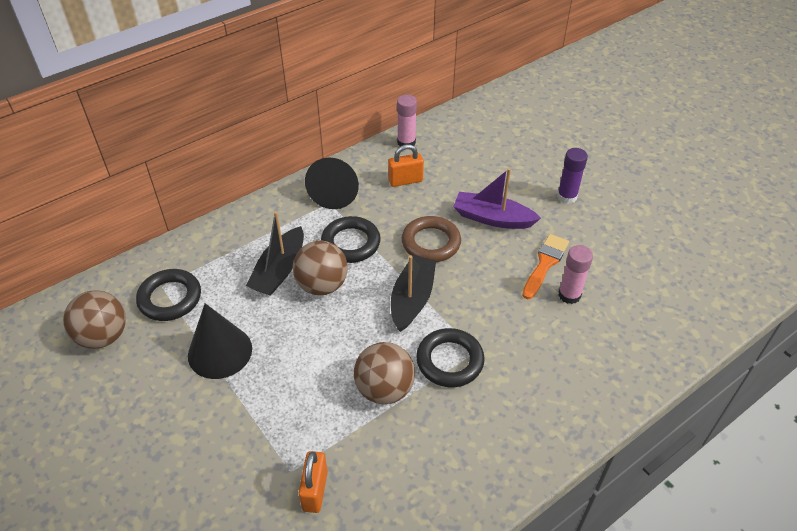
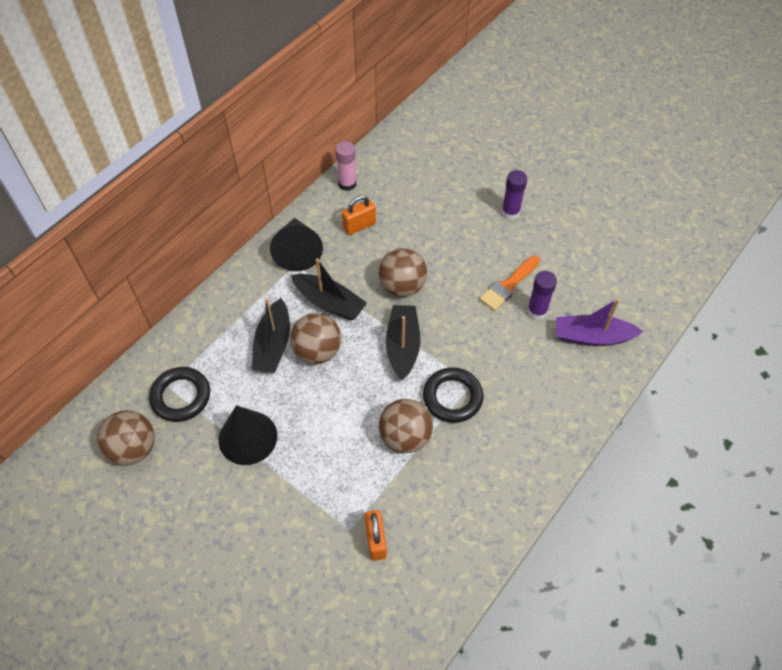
camera: 15 degrees left, 10 degrees up
black ring [321,216,381,263] -> black boat [291,258,367,320]
brown ring [402,216,461,262] -> brown ball [379,248,427,297]
purple boat [453,168,541,229] -> purple boat moved to [556,298,644,346]
orange brush [522,234,569,299] -> orange brush turned 150 degrees counterclockwise [480,256,540,311]
pink glue stick [558,245,593,304] -> purple glue stick [527,271,557,320]

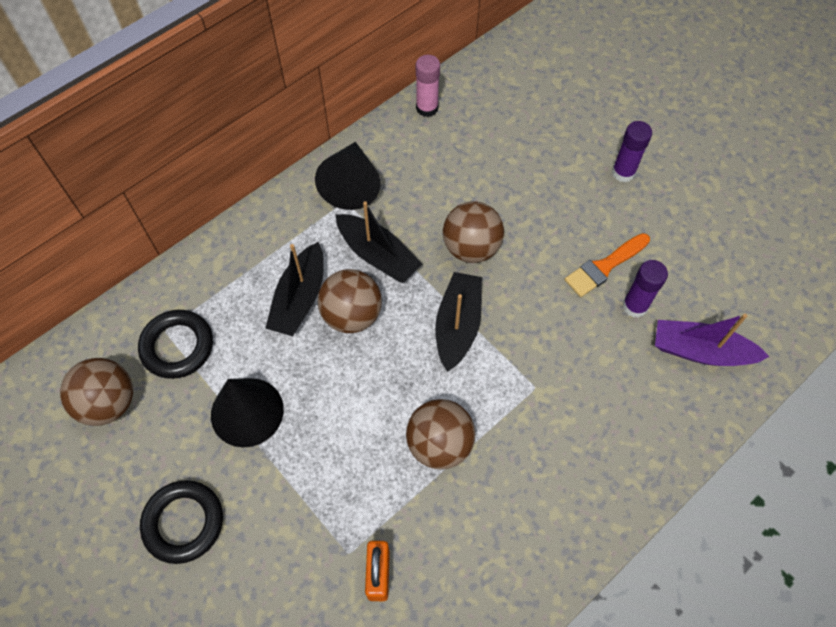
camera: 10 degrees right, 5 degrees up
orange padlock [342,195,376,235] -> none
black ring [423,367,484,423] -> black ring moved to [140,480,223,564]

